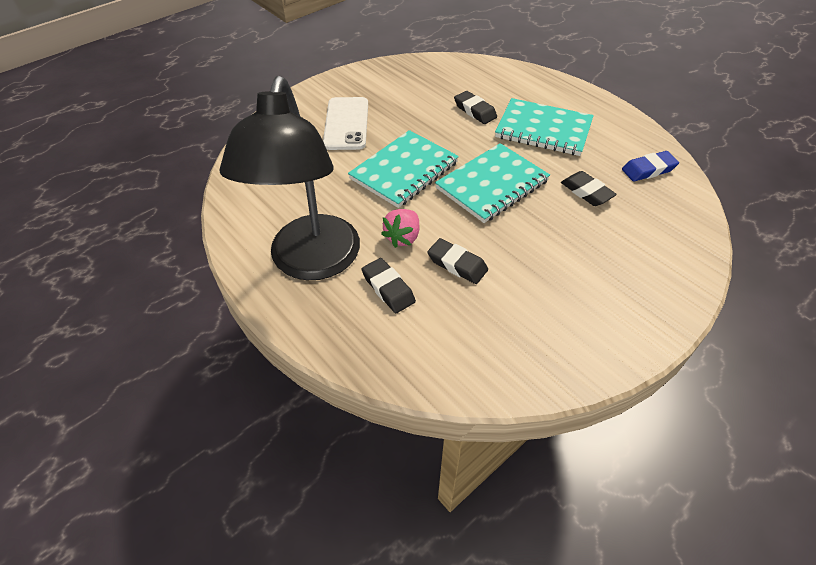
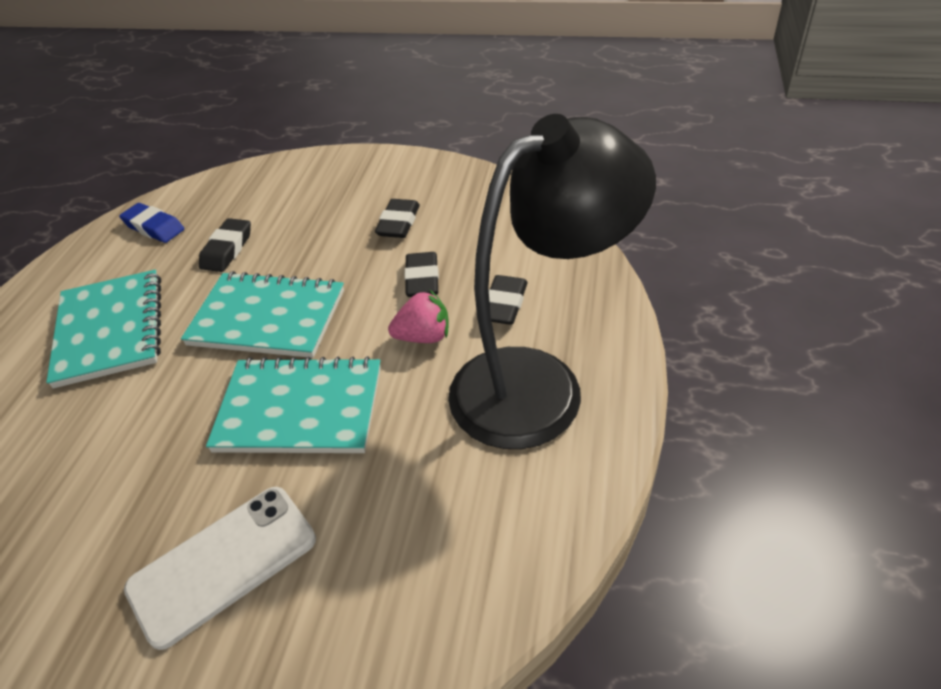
camera: 125 degrees left, 5 degrees down
black eraser [454,91,497,124] -> black eraser moved to [375,199,420,238]

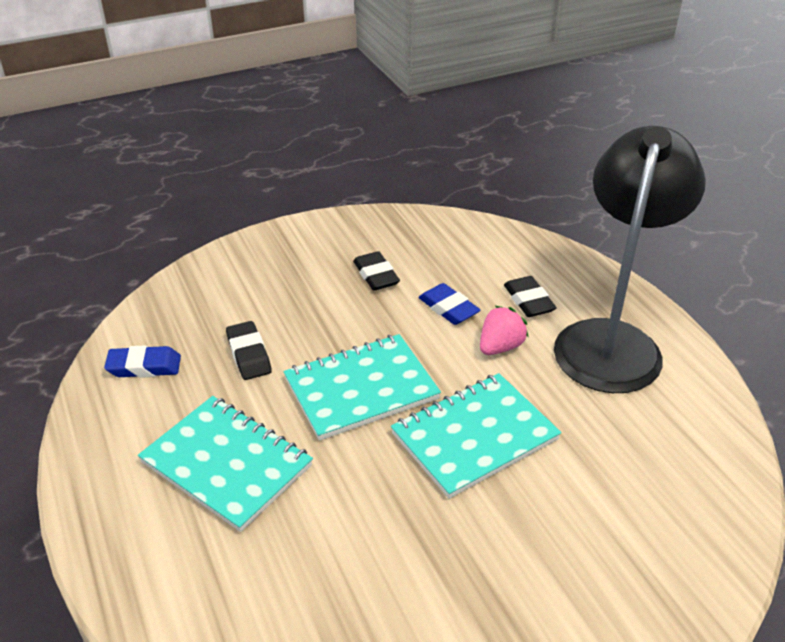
camera: 40 degrees left, 5 degrees down
white phone [124,487,316,650] -> none
black eraser [404,252,439,297] -> blue eraser [418,283,481,325]

